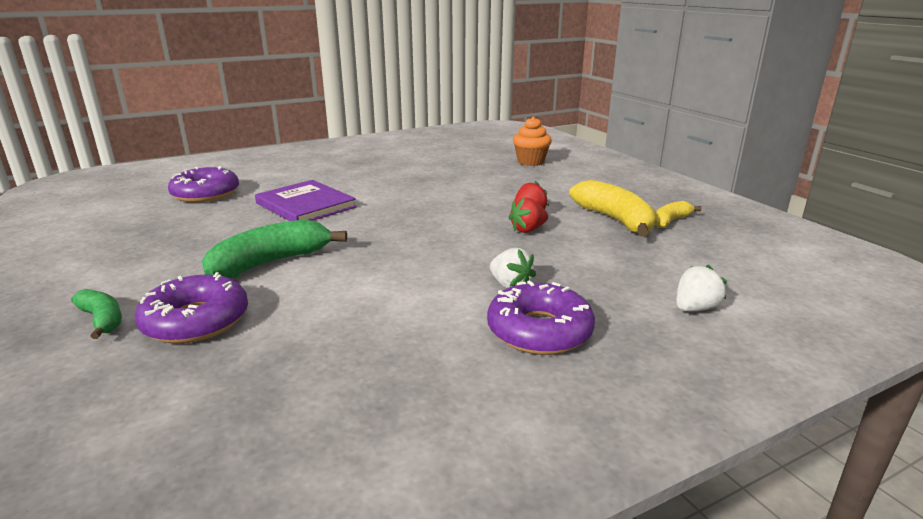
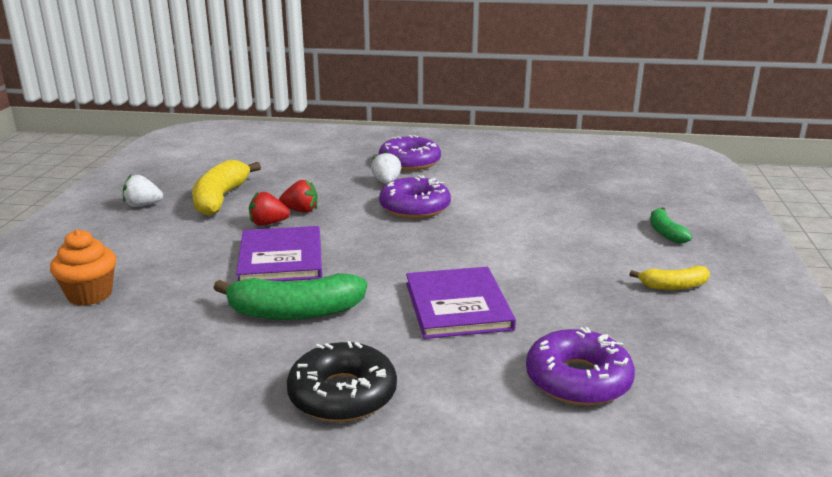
camera: 145 degrees left, 0 degrees up
purple donut [135,272,248,344] -> purple donut moved to [379,175,451,219]
green banana [202,219,347,278] -> green banana moved to [214,273,367,320]
yellow banana [655,201,702,228] -> yellow banana moved to [629,266,710,290]
white strawberry [676,265,727,311] -> white strawberry moved to [123,175,163,207]
none -> purple book [236,226,322,281]
none -> black donut [287,341,397,422]

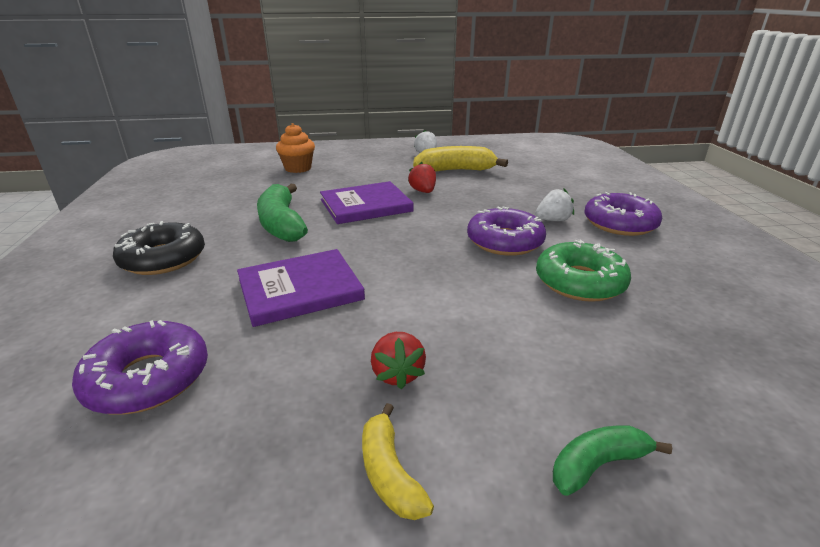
camera: 75 degrees right, 5 degrees up
red strawberry [279,180,317,213] -> red strawberry moved to [371,332,426,390]
none -> green donut [536,239,631,302]

